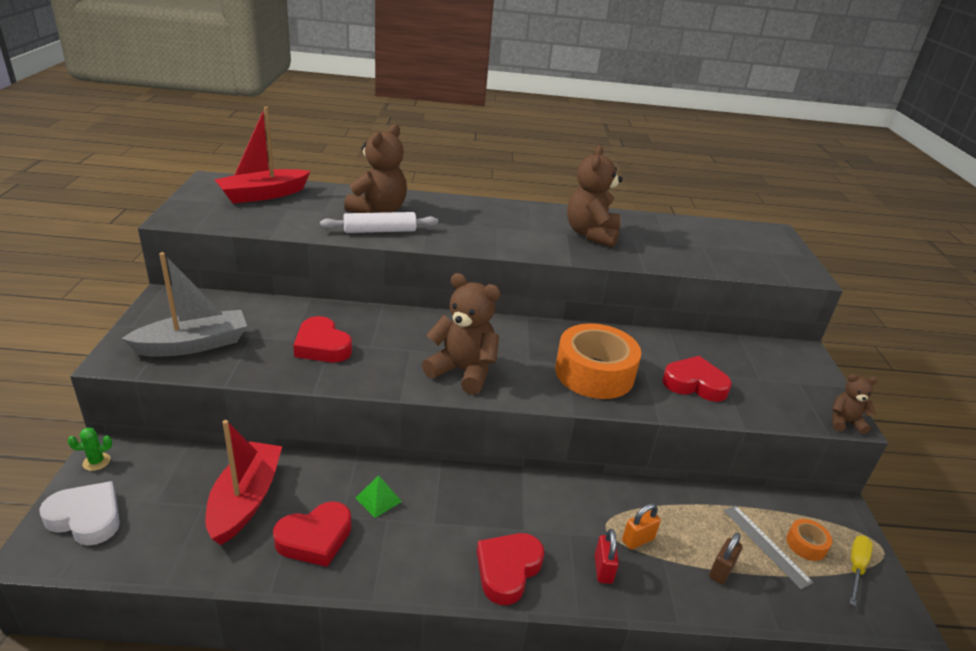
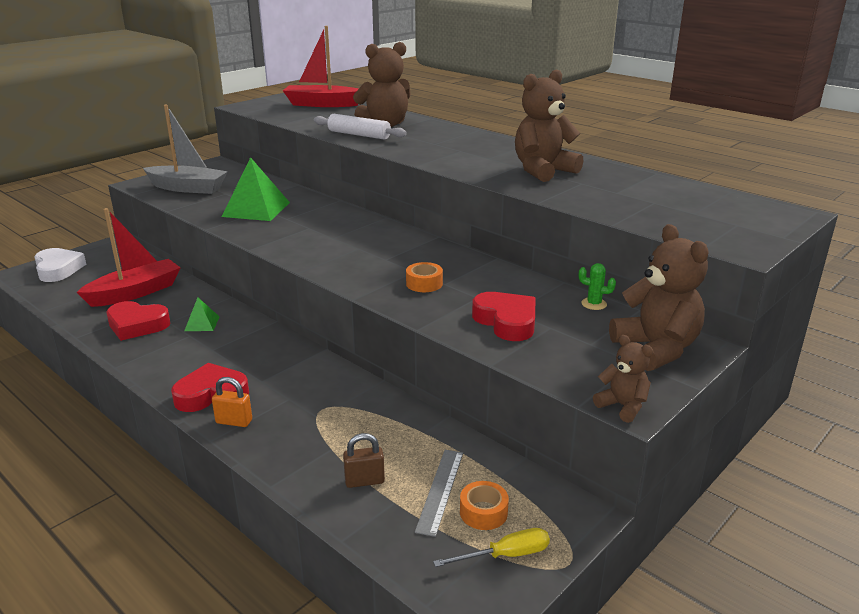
camera: 45 degrees right, 5 degrees down
green cactus [68,428,112,471] -> green cactus moved to [579,263,616,310]
red heart [293,316,352,362] -> green pyramid [222,157,290,221]
brown teddy bear [422,273,500,395] -> brown teddy bear moved to [609,224,708,371]
orange tape [555,323,641,399] -> orange tape [406,262,443,292], size x0.43
red padlock [595,529,619,584] -> none
orange padlock [622,503,661,550] -> orange padlock moved to [212,377,252,427]

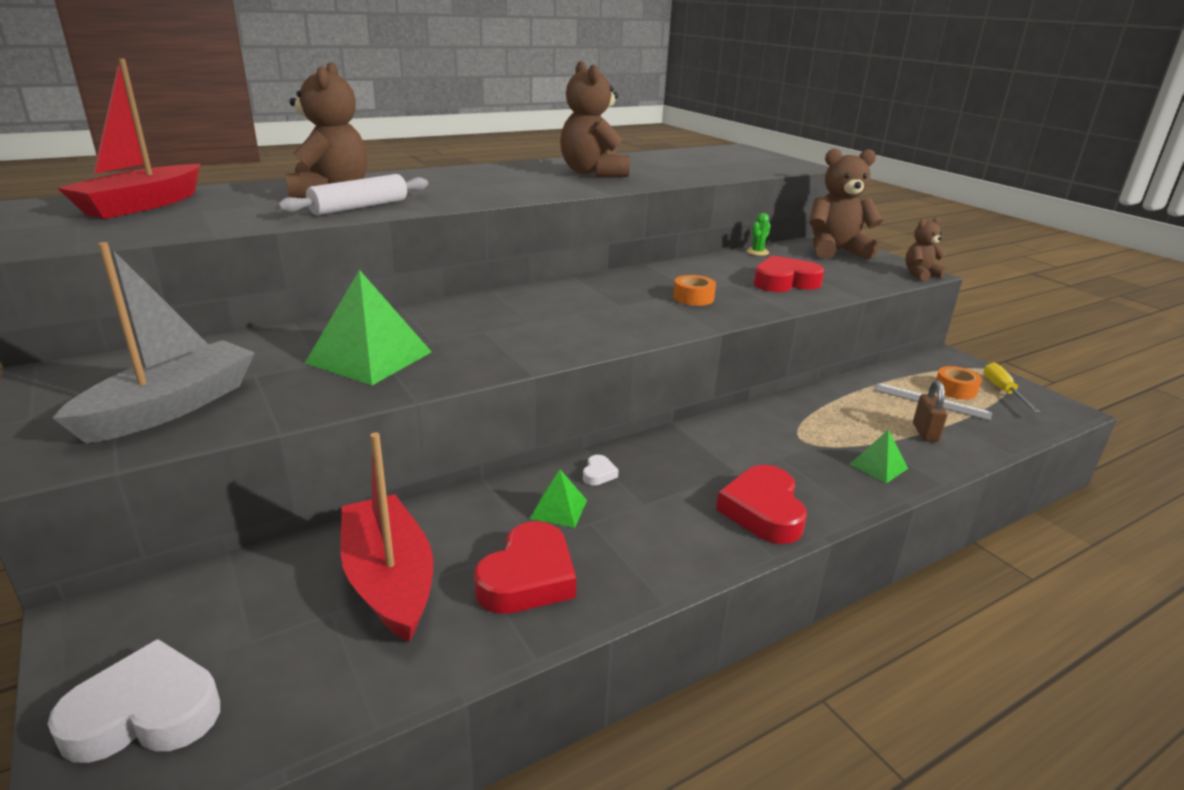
camera: 75 degrees left, 0 degrees up
orange padlock [212,377,252,427] -> none
none -> white heart [583,455,619,485]
none -> green pyramid [849,429,908,483]

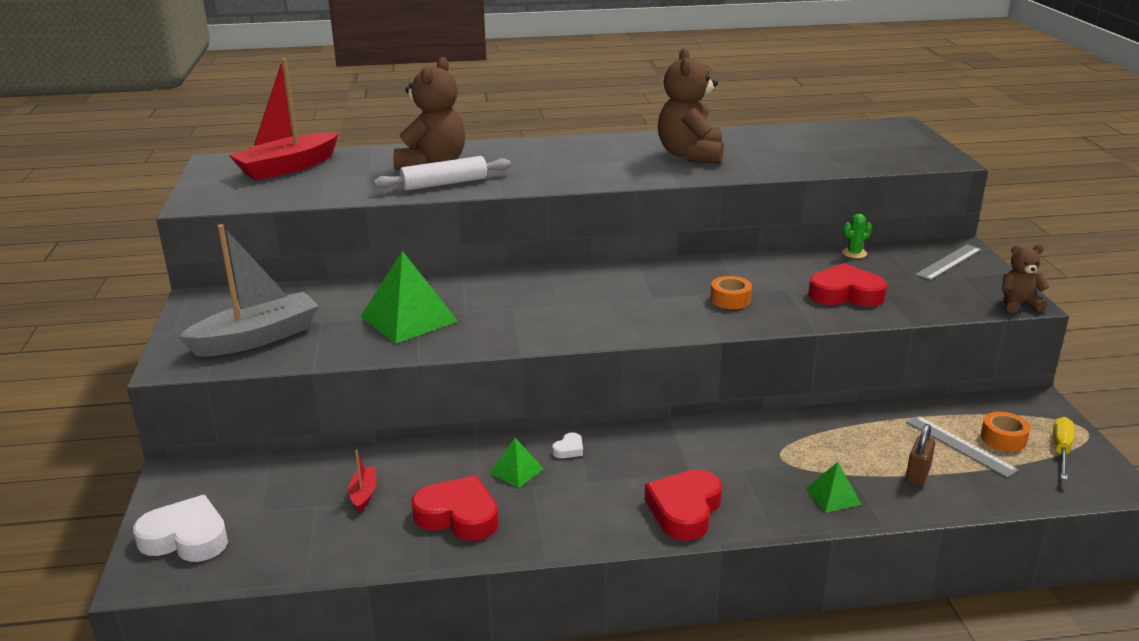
camera: 25 degrees right, 0 degrees up
red boat [340,432,433,642] -> red boat [348,449,376,512], size x0.43
red heart [474,521,576,614] -> red heart turned 120 degrees counterclockwise [411,475,499,541]
brown teddy bear [809,148,883,259] -> grey ruler [915,244,982,280]

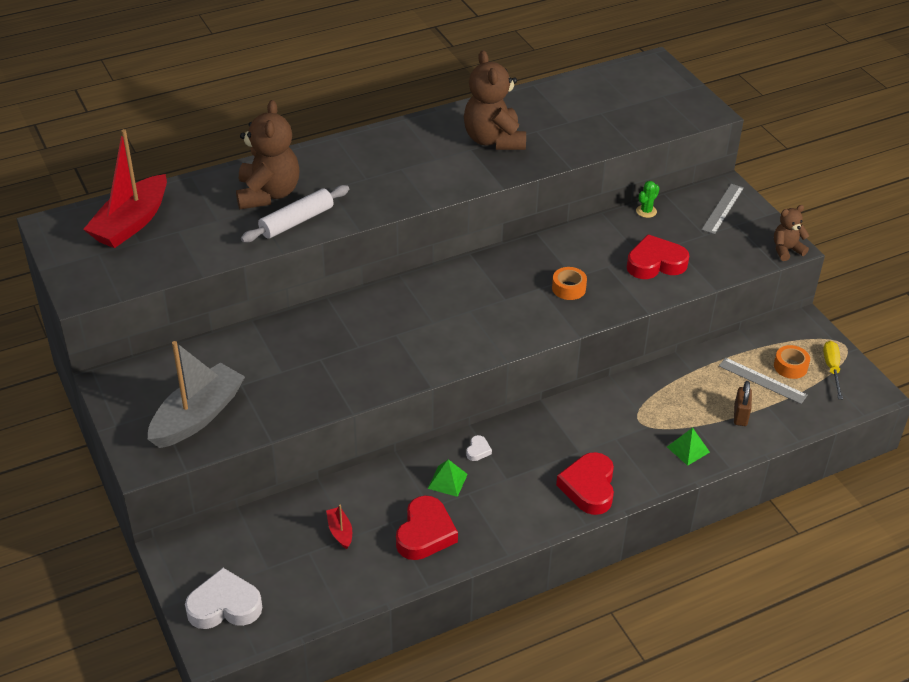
camera: 20 degrees left, 15 degrees up
green pyramid [360,251,458,344] -> none
red heart [411,475,499,541] -> red heart turned 105 degrees clockwise [396,496,458,560]

